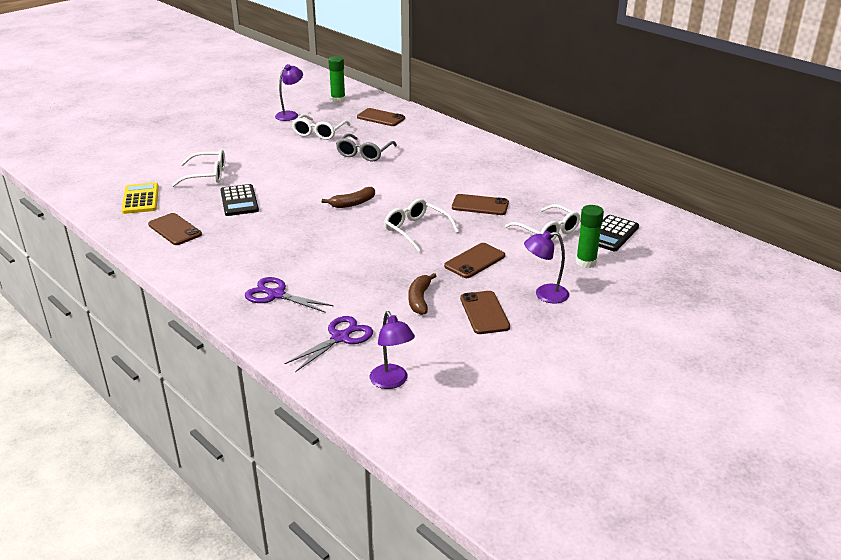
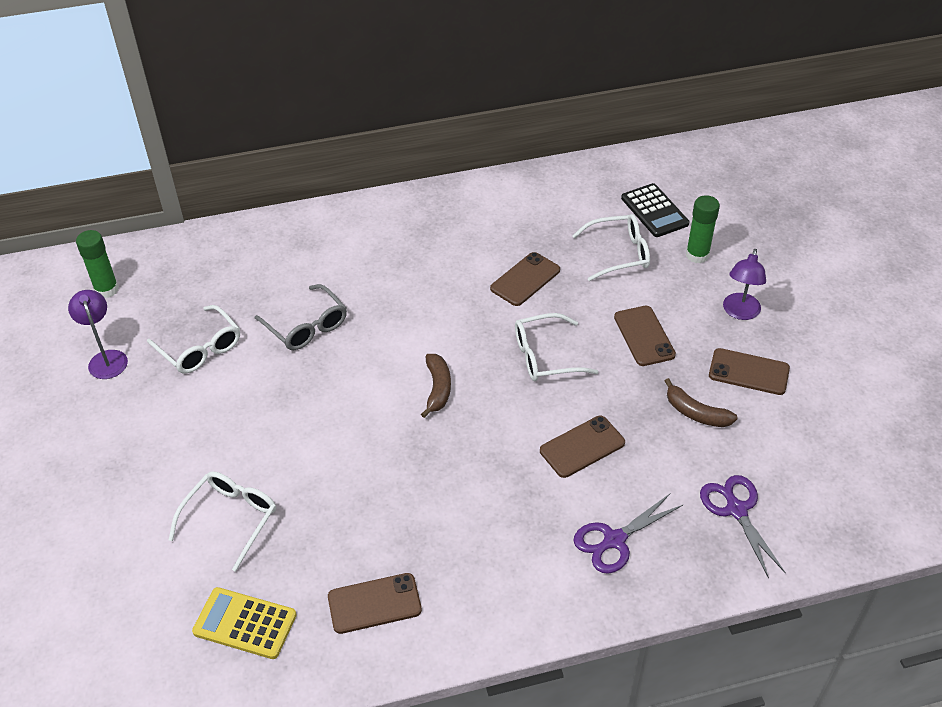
camera: 60 degrees left, 15 degrees up
black calculator [220,184,259,216] -> none
brown phone [357,108,405,126] -> brown phone moved to [540,416,625,478]
purple lamp [370,311,415,389] -> none

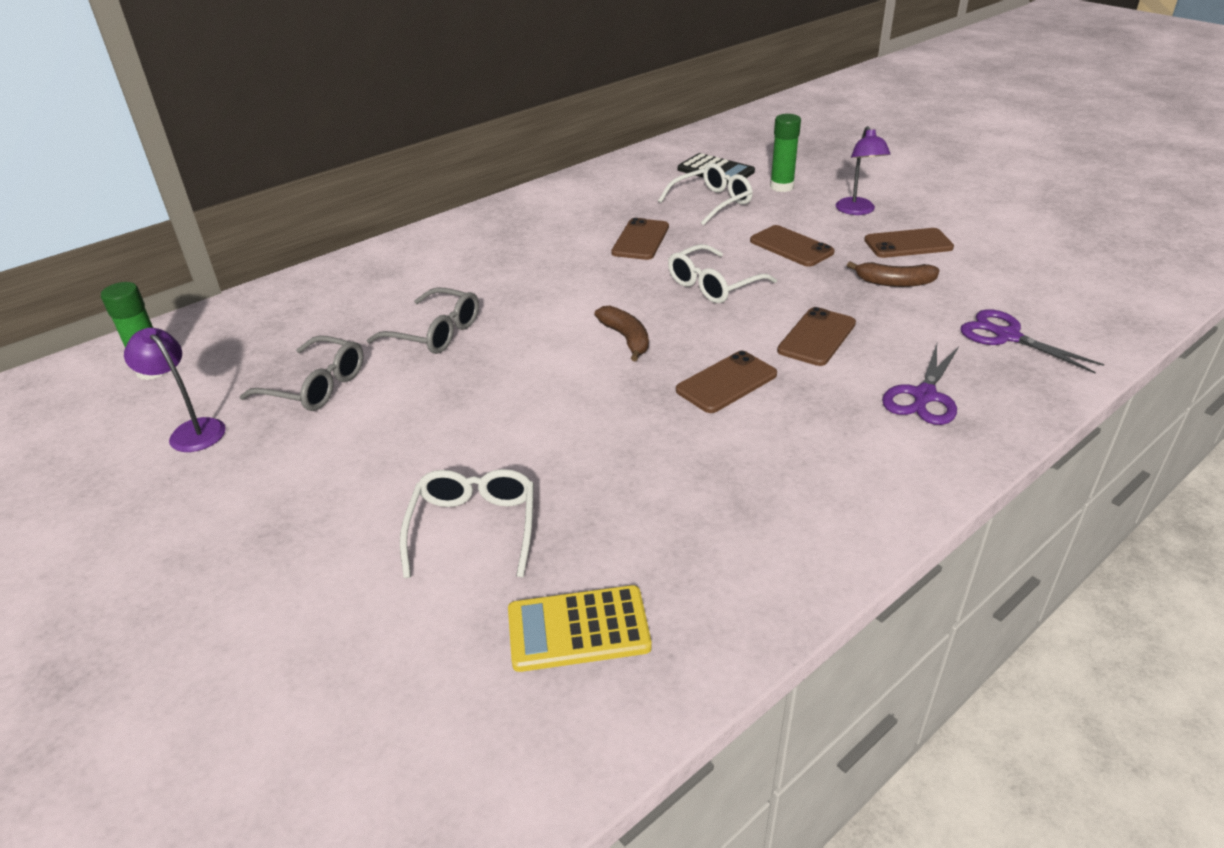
camera: 25 degrees left, 10 degrees down
white glasses [147,305,240,374] -> grey glasses [239,336,364,411]
brown phone [328,573,422,634] -> brown phone moved to [676,351,777,413]

